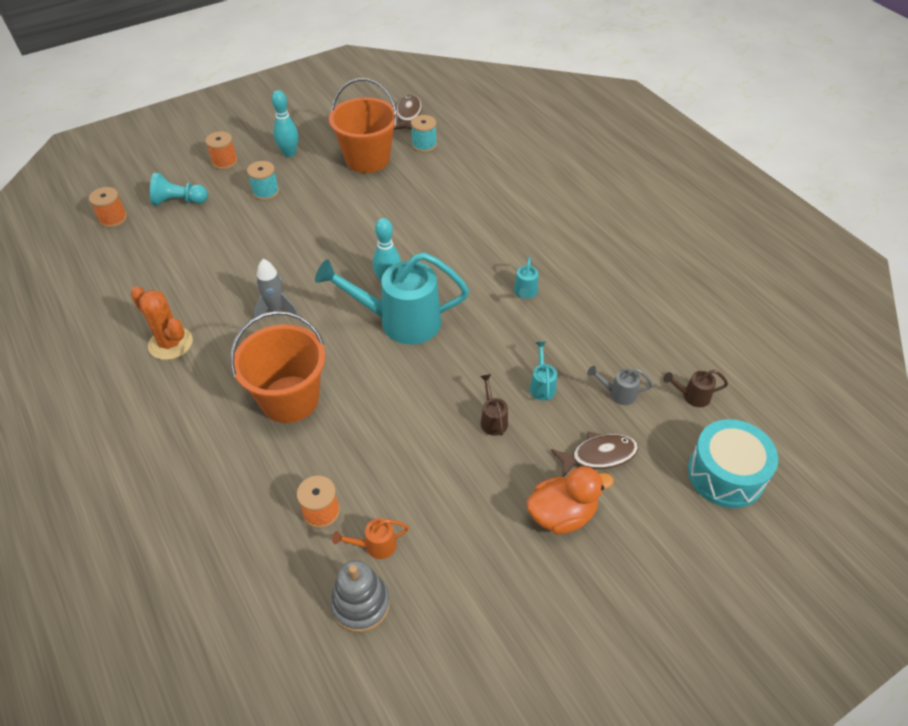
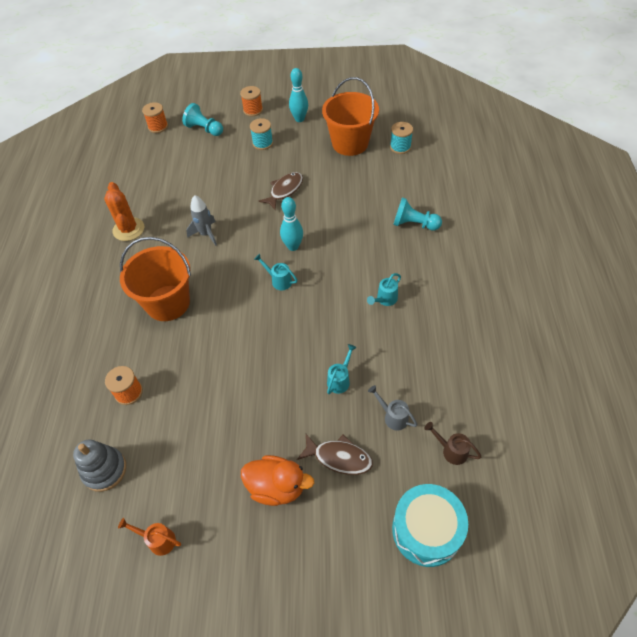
camera: 35 degrees right, 5 degrees up
turquoise watering can [315,252,469,345] -> turquoise watering can [254,254,297,290], size x0.42
orange watering can [332,518,409,559] -> orange watering can moved to [118,518,181,556]
brown fish [394,95,422,130] -> brown fish moved to [259,172,303,210]
brown watering can [480,374,508,436] -> none
none -> turquoise pawn [393,197,442,231]

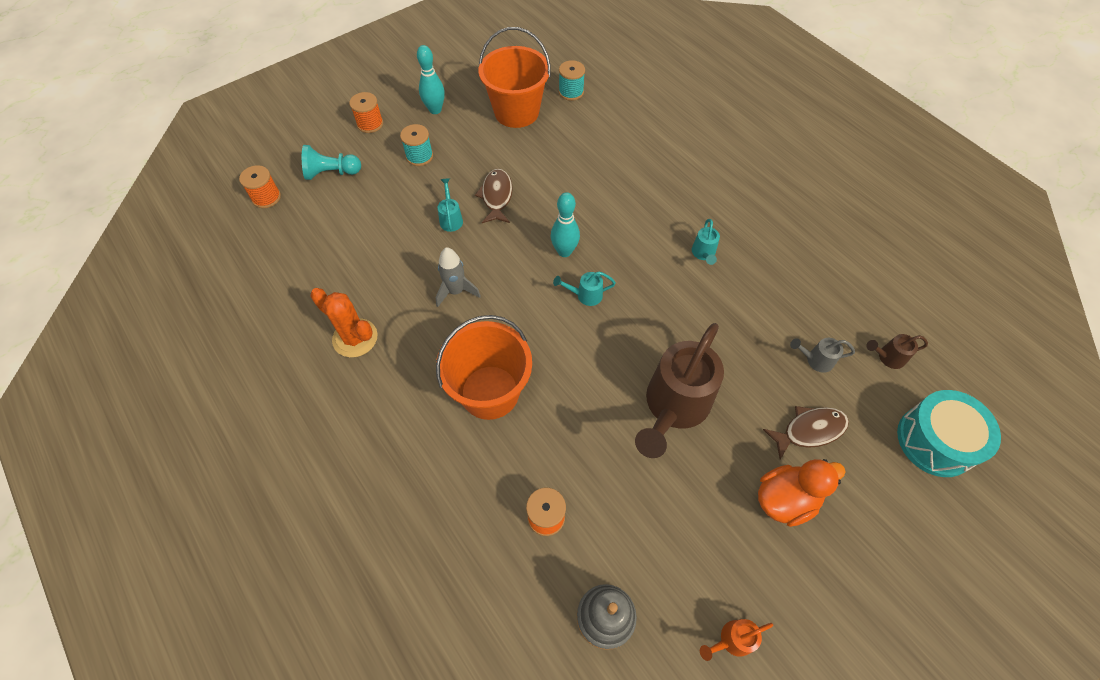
camera: 40 degrees left, 5 degrees up
turquoise watering can [327,344,357,394] -> turquoise watering can moved to [438,178,463,232]
turquoise pawn [393,197,442,231] -> none
none -> brown watering can [635,323,724,458]

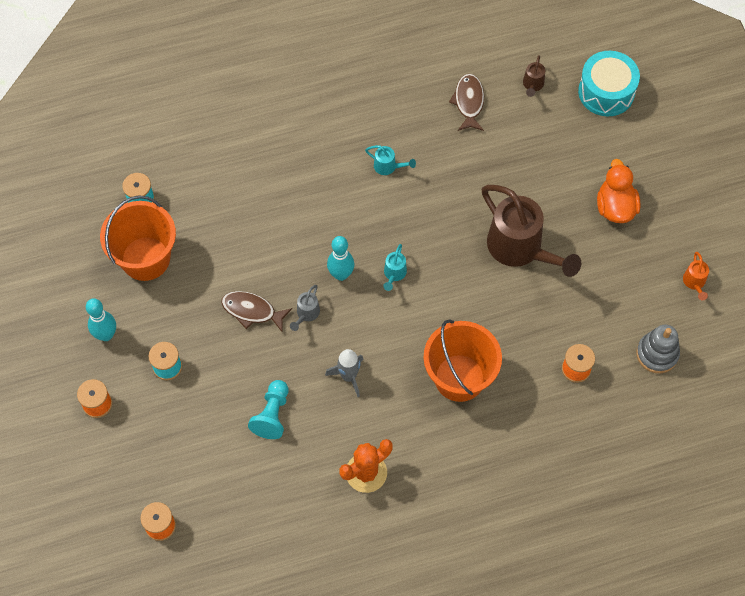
camera: 70 degrees left, 5 degrees up
turquoise pawn [302,145,361,180] -> turquoise pawn moved to [248,380,289,439]
turquoise watering can [438,178,463,232] -> none
brown fish [763,406,849,460] -> brown fish moved to [449,74,484,131]
grey watering can [790,338,855,373] -> grey watering can moved to [290,285,320,331]

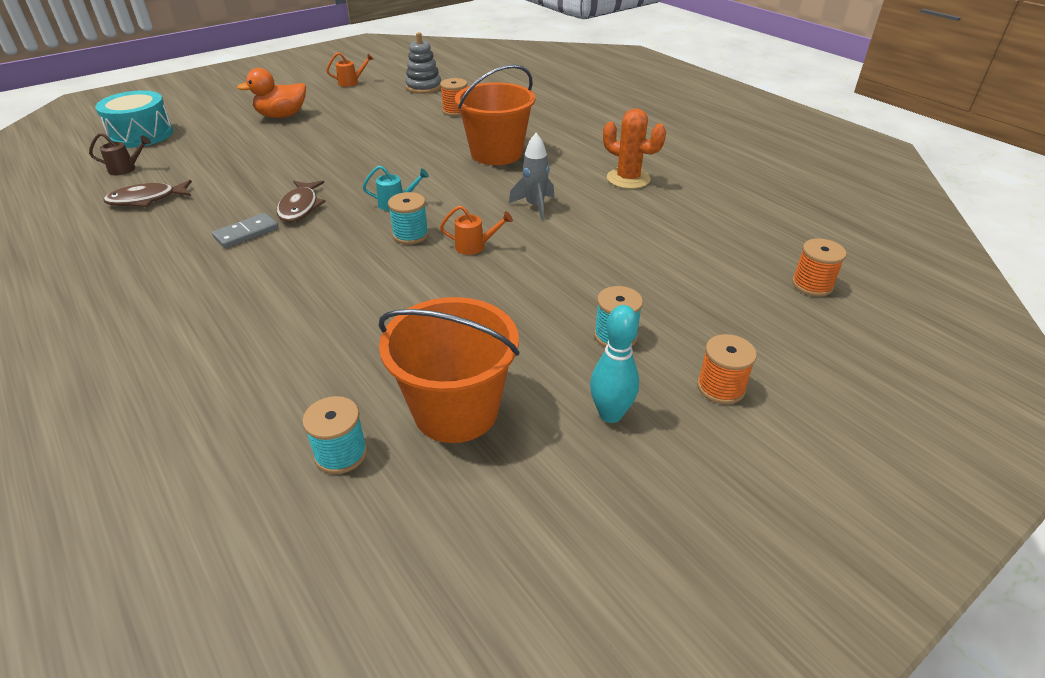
camera: 110 degrees left, 25 degrees down
brown fish [221,291,292,332] -> brown fish moved to [277,181,326,222]
turquoise pawn [248,380,289,439] -> none
grey watering can [290,285,320,331] -> orange watering can [440,206,513,255]
turquoise bowling pin [327,236,354,281] -> turquoise spool [388,192,429,244]
turquoise watering can [365,145,416,175] -> grey domino [212,213,279,248]
brown watering can [482,185,581,277] -> none

